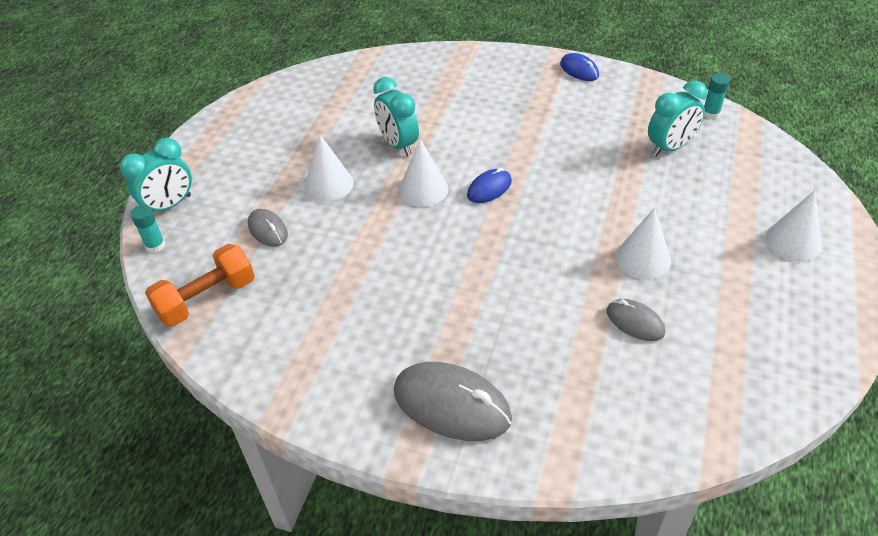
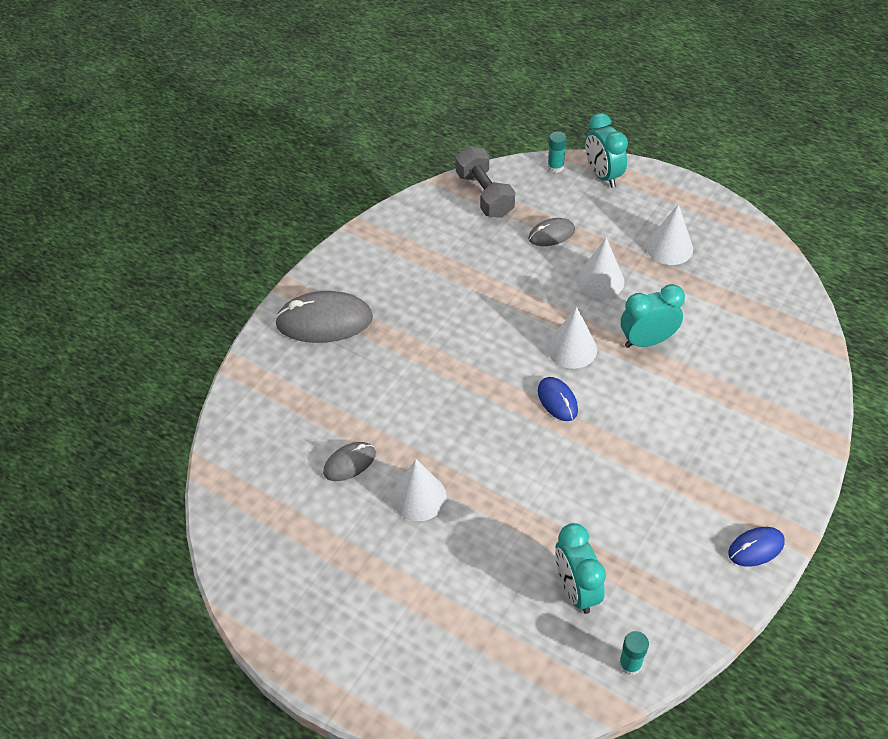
camera: 105 degrees right, 5 degrees up
orange dumbbell [145,244,255,327] -> grey dumbbell [455,146,515,218]
grey mouse [394,362,512,441] -> grey mouse turned 45 degrees clockwise [275,291,373,343]
white cone [765,190,822,262] -> white cone moved to [646,204,693,265]

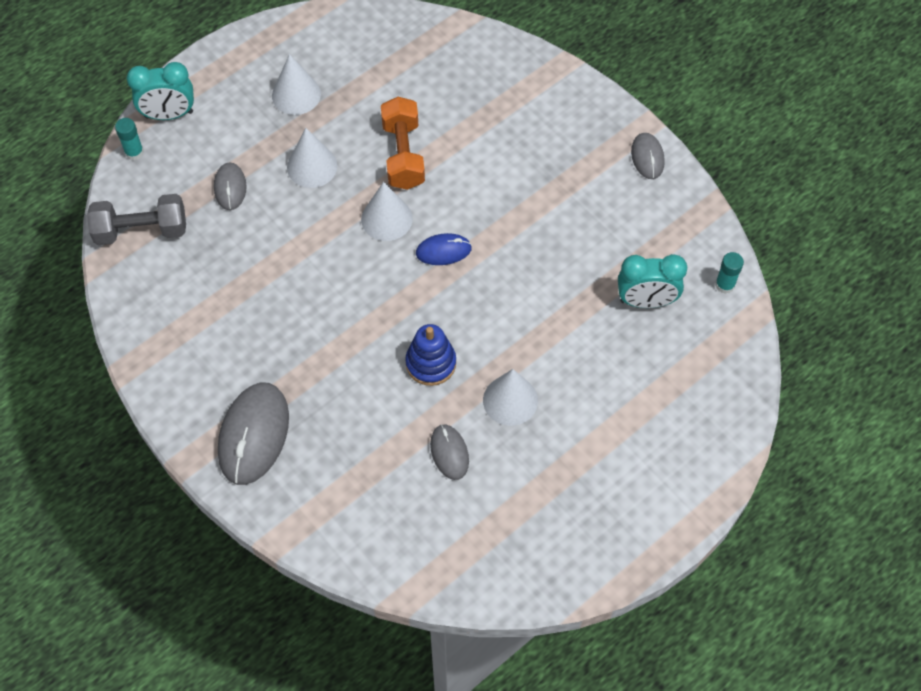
camera: 75 degrees left, 10 degrees up
turquoise clock [621,284,685,348] -> orange dumbbell [381,97,425,190]
blue mouse [728,527,785,567] -> grey mouse [631,133,665,179]
none -> blue stacking toy [405,324,456,386]

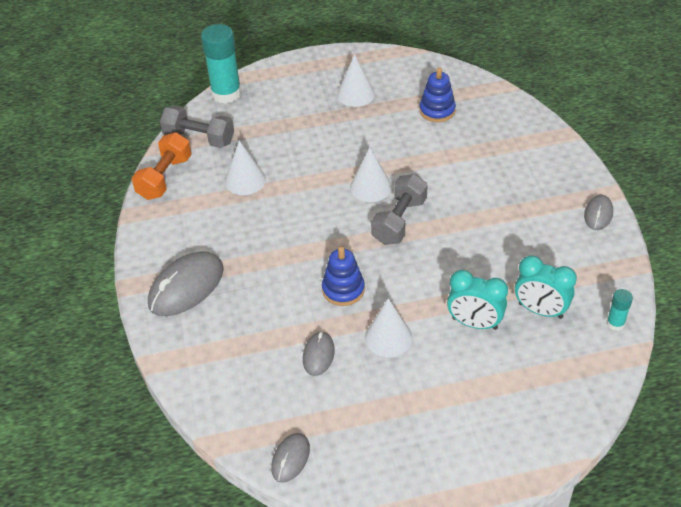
camera: 30 degrees right, 15 degrees down
turquoise glue stick [115,118,144,160] -> turquoise glue stick [201,24,242,104], size x2.13
turquoise clock [126,62,194,120] -> turquoise clock moved to [447,270,508,330]
grey mouse [214,163,247,210] -> grey mouse moved to [271,433,310,483]
white cone [287,128,337,188] -> white cone moved to [225,141,266,195]
orange dumbbell [381,97,425,190] -> orange dumbbell moved to [132,132,192,200]
blue mouse [416,233,472,265] -> grey dumbbell [371,174,428,245]
none -> blue stacking toy [419,68,456,122]

